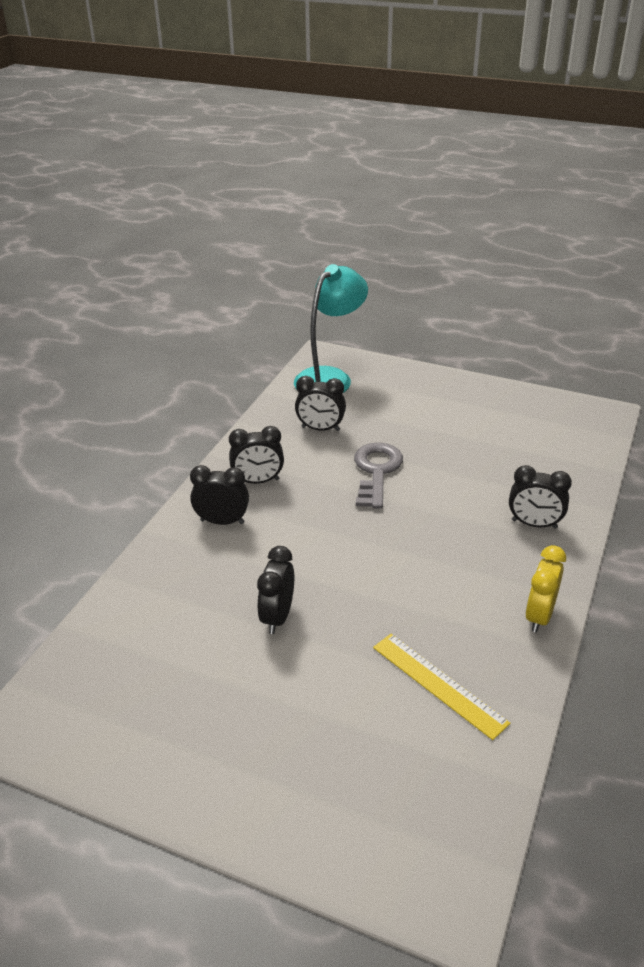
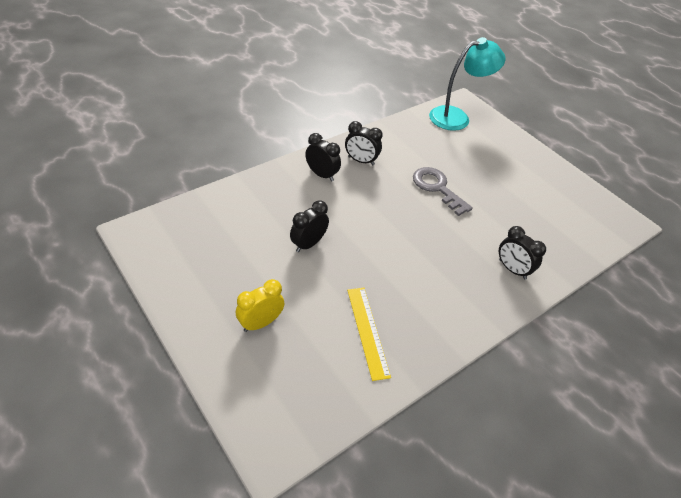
camera: 25 degrees right, 10 degrees up
black clock [295,376,346,431] -> none
grey key [354,443,403,509] -> grey key turned 75 degrees counterclockwise [413,167,473,216]
yellow clock [525,545,566,633] -> yellow clock moved to [236,279,285,332]

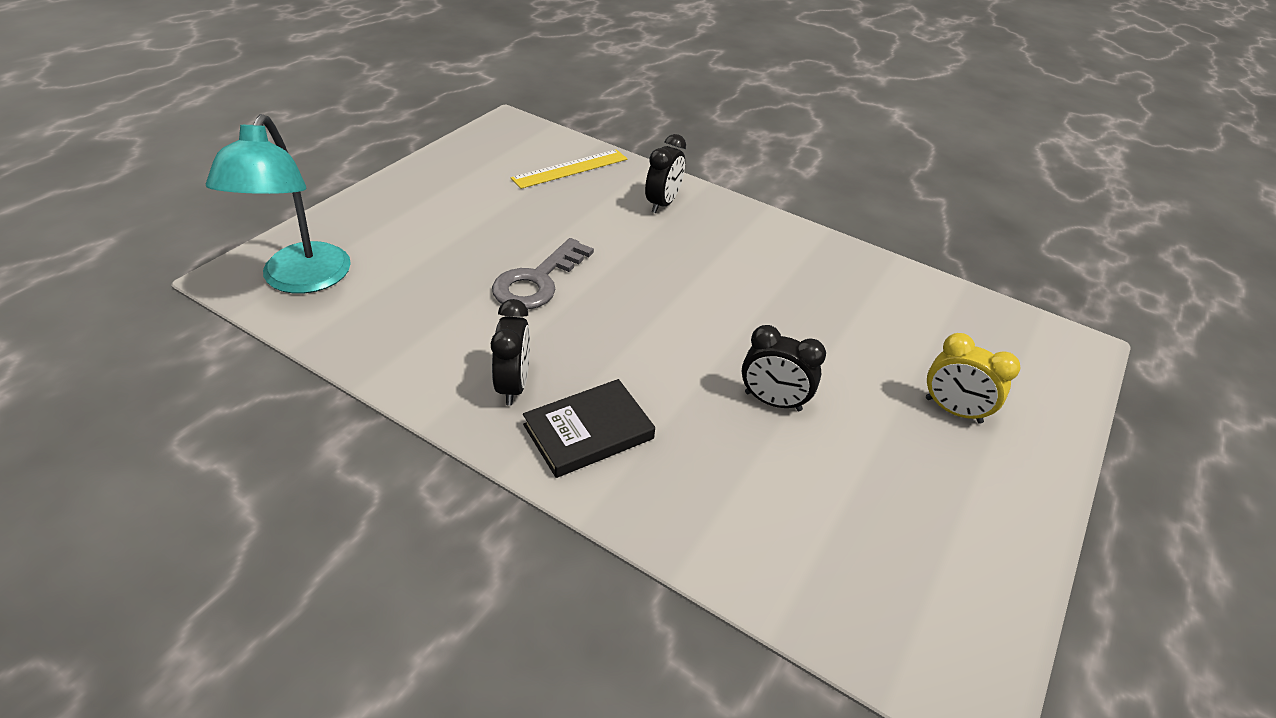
camera: 110 degrees left, 5 degrees down
black clock [305,133,341,182] -> black book [523,379,655,478]
yellow ruler [347,288,391,381] -> yellow ruler moved to [511,149,627,189]
turquoise lamp [429,37,505,131] -> turquoise lamp turned 135 degrees counterclockwise [206,114,351,294]

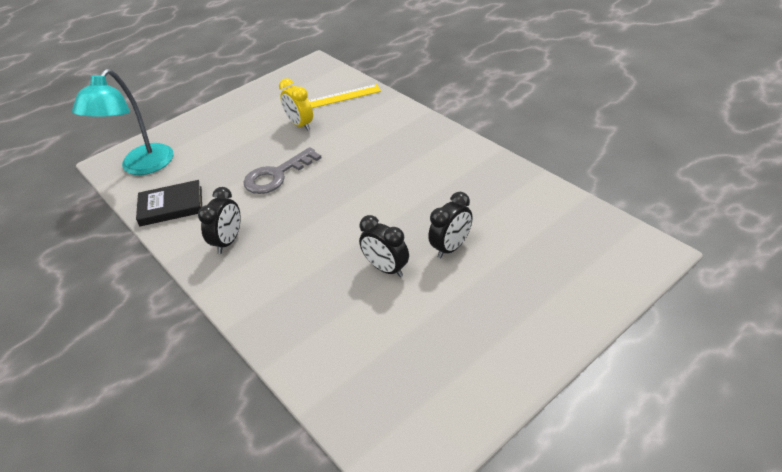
camera: 25 degrees right, 0 degrees up
black book [523,379,655,478] -> black book moved to [136,180,202,226]
black clock [645,134,686,213] -> black clock moved to [428,192,473,258]
yellow clock [926,333,1020,424] -> yellow clock moved to [279,78,313,131]

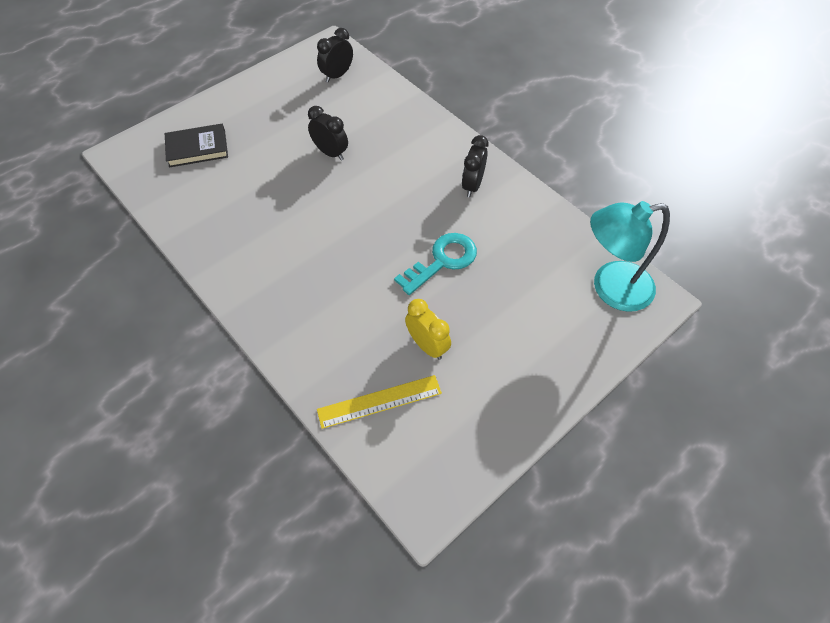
camera: 175 degrees right, 15 degrees up
turquoise lamp [72,69,174,175] -> turquoise lamp turned 120 degrees counterclockwise [590,201,670,312]
black book [136,180,202,226] -> black book moved to [165,124,228,168]
grey key [243,147,322,194] -> turquoise key [394,233,477,295]
black clock [428,192,473,258] -> black clock moved to [317,28,353,83]

